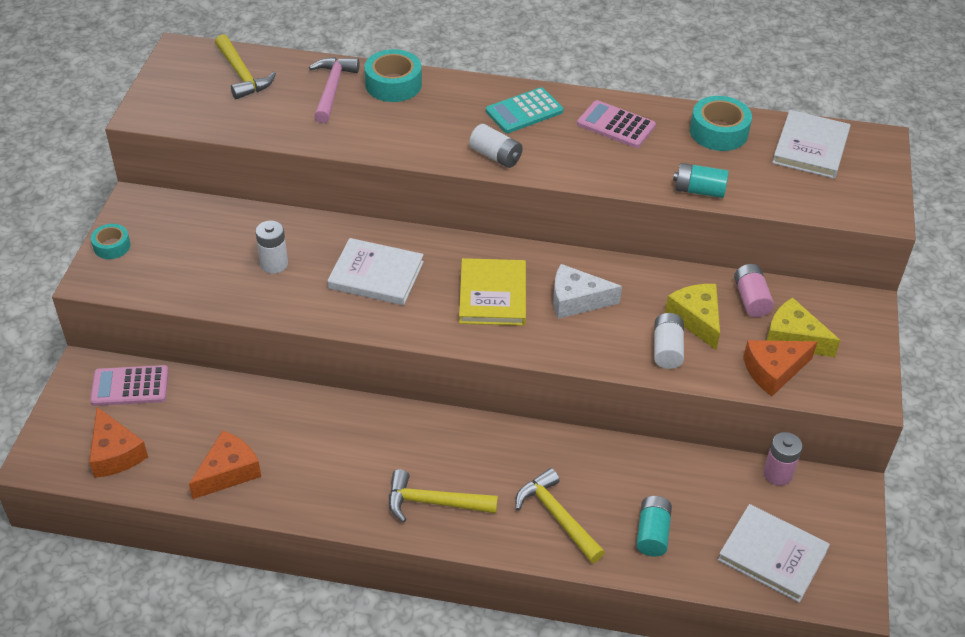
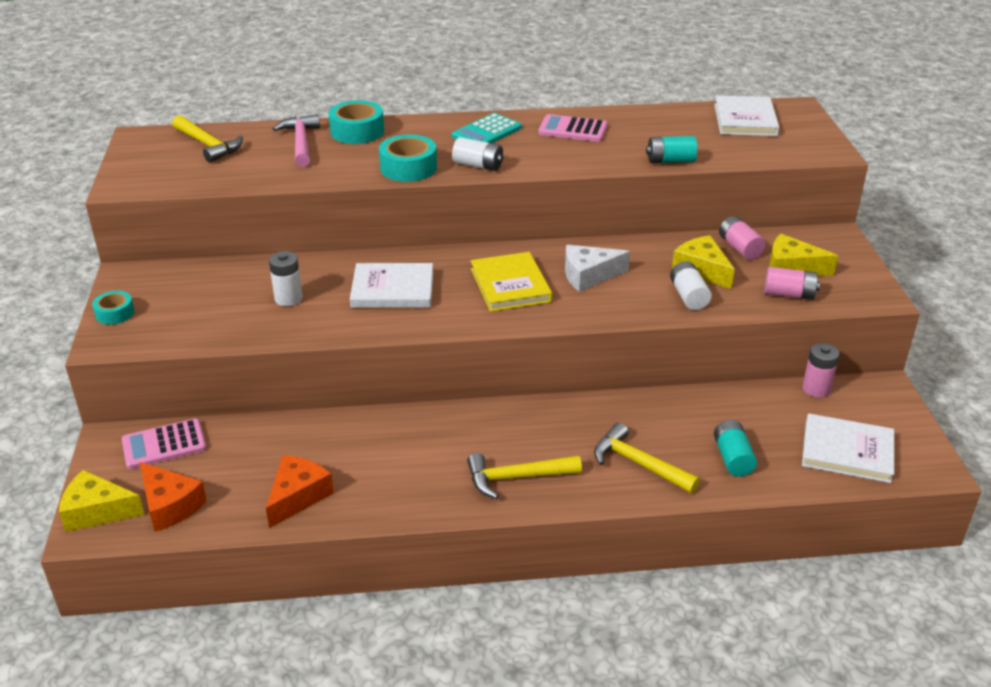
camera: 15 degrees left, 10 degrees down
turquoise tape [690,96,752,151] -> turquoise tape moved to [379,134,437,182]
orange cheese [743,340,817,396] -> pink battery [764,267,820,300]
none -> yellow cheese [59,470,145,532]

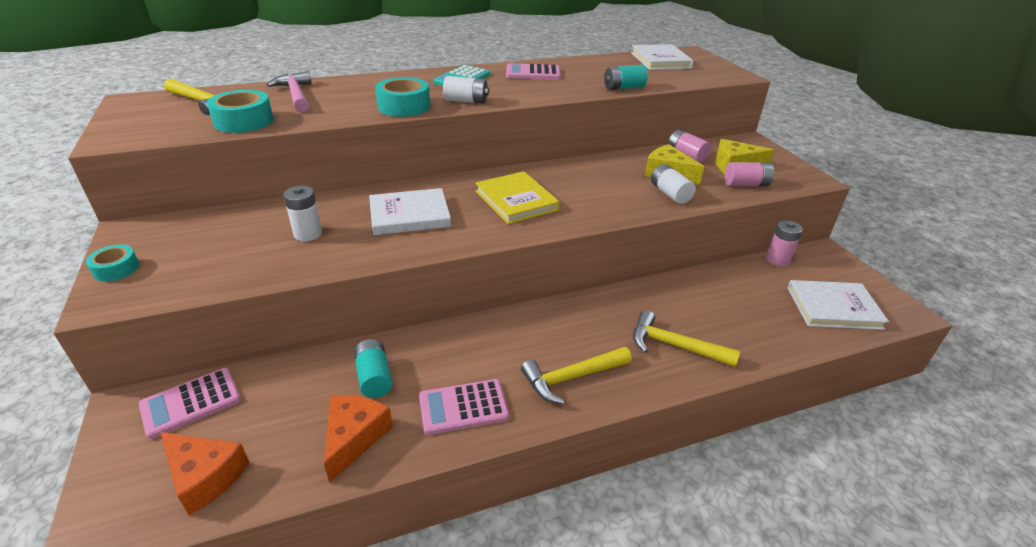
camera: 15 degrees left, 0 degrees up
yellow cheese [59,470,145,532] -> none
turquoise tape [328,100,384,144] -> turquoise tape moved to [207,90,273,133]
white cheese [565,245,630,292] -> none
turquoise battery [714,420,757,477] -> turquoise battery moved to [354,339,393,398]
none -> pink calculator [419,379,509,435]

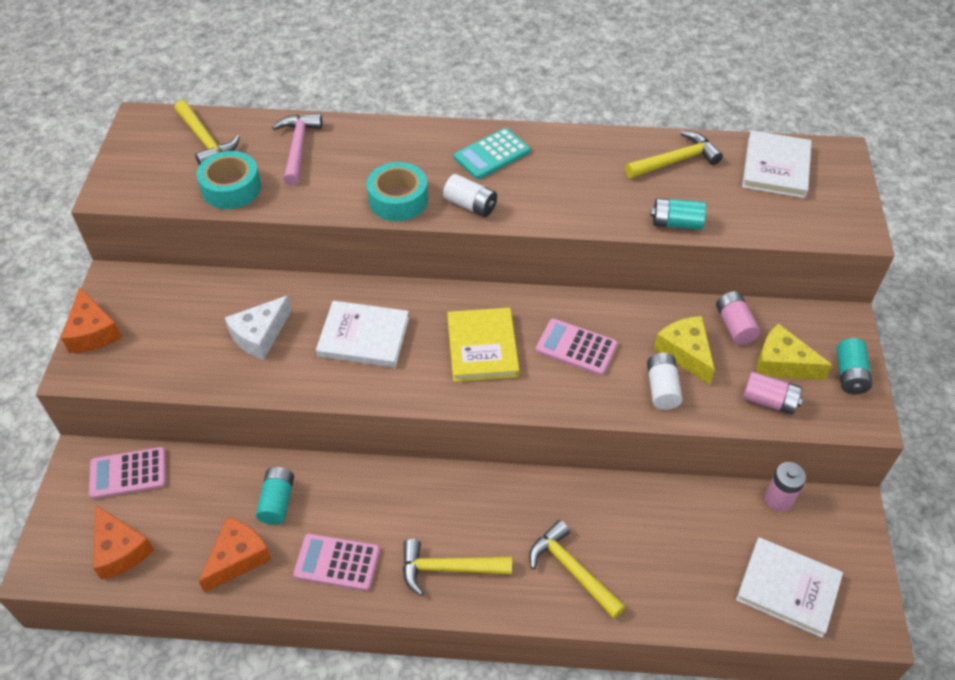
camera: 25 degrees right, 15 degrees up
turquoise tape [86,245,139,281] -> orange cheese [61,287,122,353]
white battery [284,186,322,241] -> white cheese [225,295,291,360]
pink calculator [506,64,561,80] -> pink calculator moved to [535,319,618,376]
none -> yellow hammer [625,131,723,179]
none -> turquoise battery [837,338,872,394]

